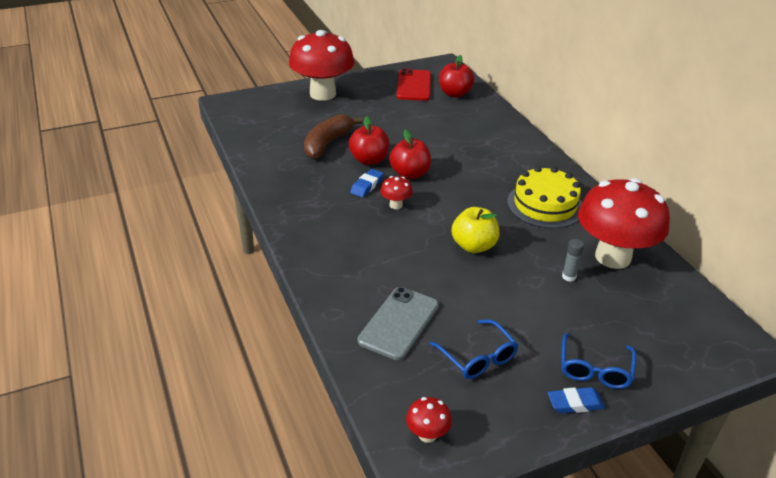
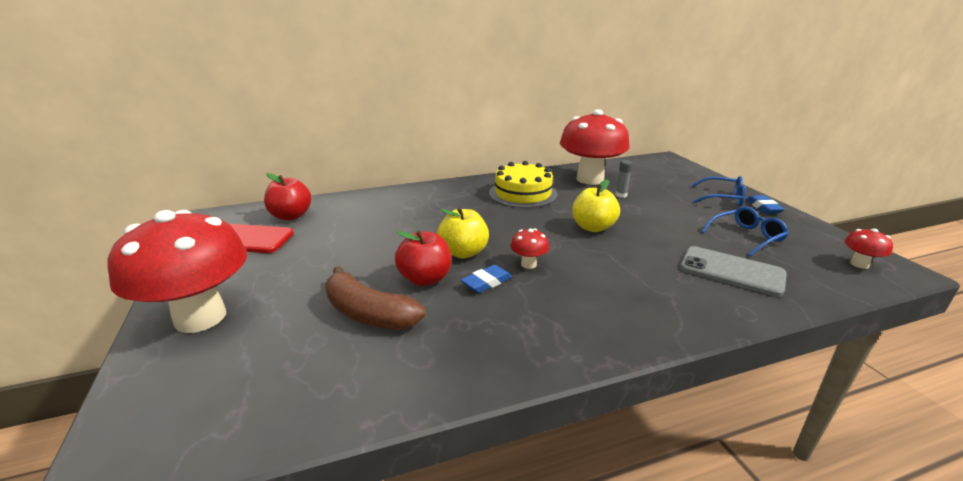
camera: 85 degrees left, 10 degrees down
blue eraser [350,169,384,198] -> blue eraser turned 75 degrees counterclockwise [461,265,512,293]
red apple [389,130,431,179] -> yellow apple [437,207,489,258]

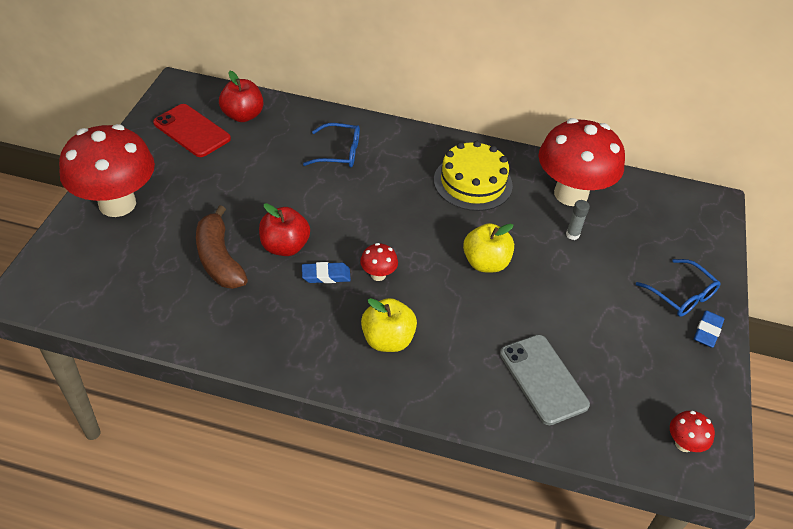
camera: 30 degrees right, 20 degrees up
yellow apple [437,207,489,258] -> yellow apple moved to [361,298,417,352]
blue glasses [701,206,789,257] -> blue glasses moved to [303,123,360,168]

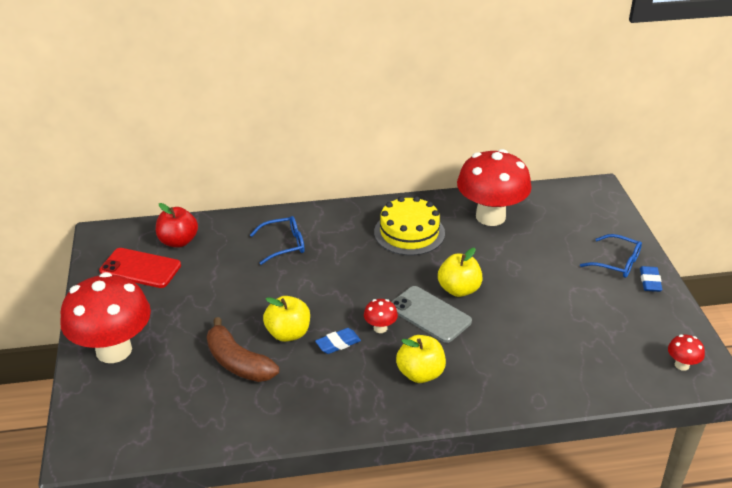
camera: 20 degrees left, 10 degrees down
red apple [259,203,310,256] -> yellow apple [263,296,310,342]
grey phone [500,335,590,425] -> grey phone moved to [391,286,472,343]
grey glue stick [566,200,590,240] -> none

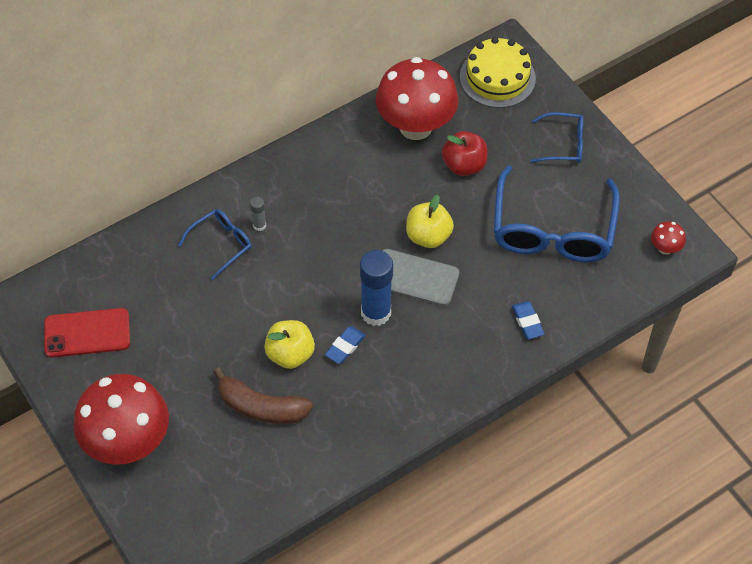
camera: 25 degrees left, 20 degrees up
red apple [156,203,198,248] -> red apple moved to [442,131,488,176]
red mushroom [364,299,398,333] -> blue glue stick [360,250,393,326]
yellow cake [374,196,445,255] -> yellow cake moved to [460,37,536,108]
yellow apple [396,335,446,383] -> none
blue eraser [640,266,662,292] -> blue eraser moved to [512,301,545,339]
none -> grey glue stick [250,197,266,231]
none -> blue glasses [494,165,620,262]

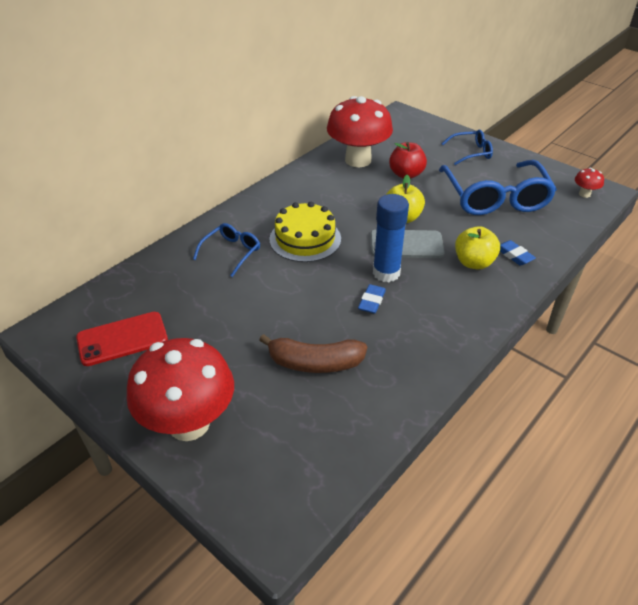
camera: 15 degrees left, 15 degrees down
grey glue stick [250,197,266,231] -> none
yellow apple [264,320,315,369] -> yellow apple moved to [455,226,500,270]
yellow cake [460,37,536,108] -> yellow cake moved to [269,202,341,262]

